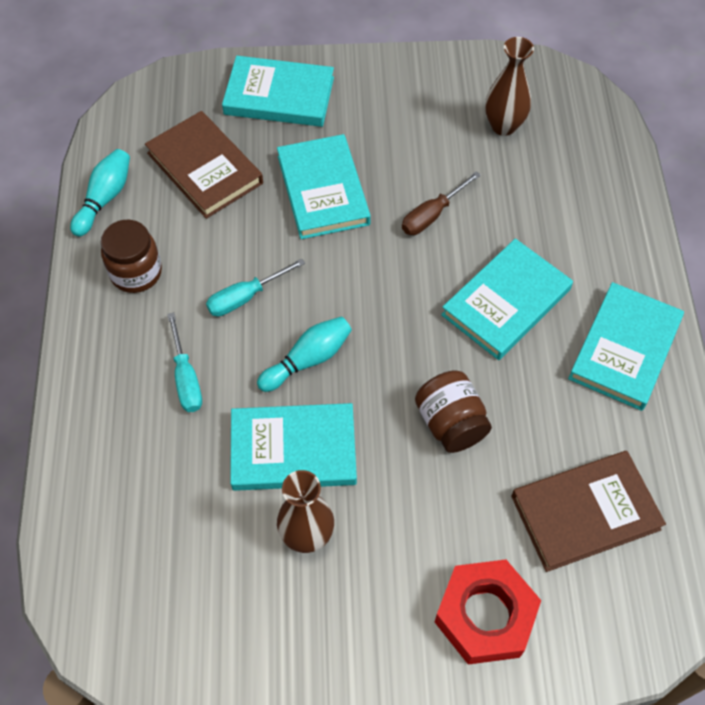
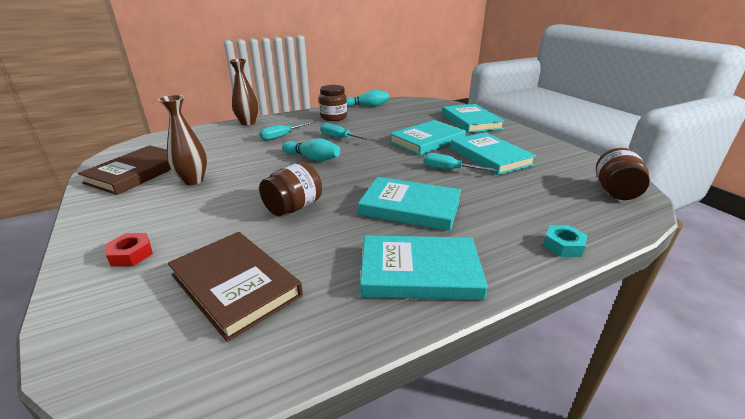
camera: 65 degrees right, 30 degrees down
brown book [145,111,263,219] -> brown book moved to [78,145,172,195]
turquoise book [230,403,357,491] -> turquoise book moved to [450,132,537,175]
brown screwdriver [402,171,481,235] -> turquoise screwdriver [424,153,498,172]
red nut [435,560,541,665] -> red nut [105,233,153,267], size x0.50
brown vase [485,37,534,136] -> brown vase moved to [229,59,259,125]
none -> turquoise nut [543,225,588,257]
none -> brown jar [596,148,650,200]

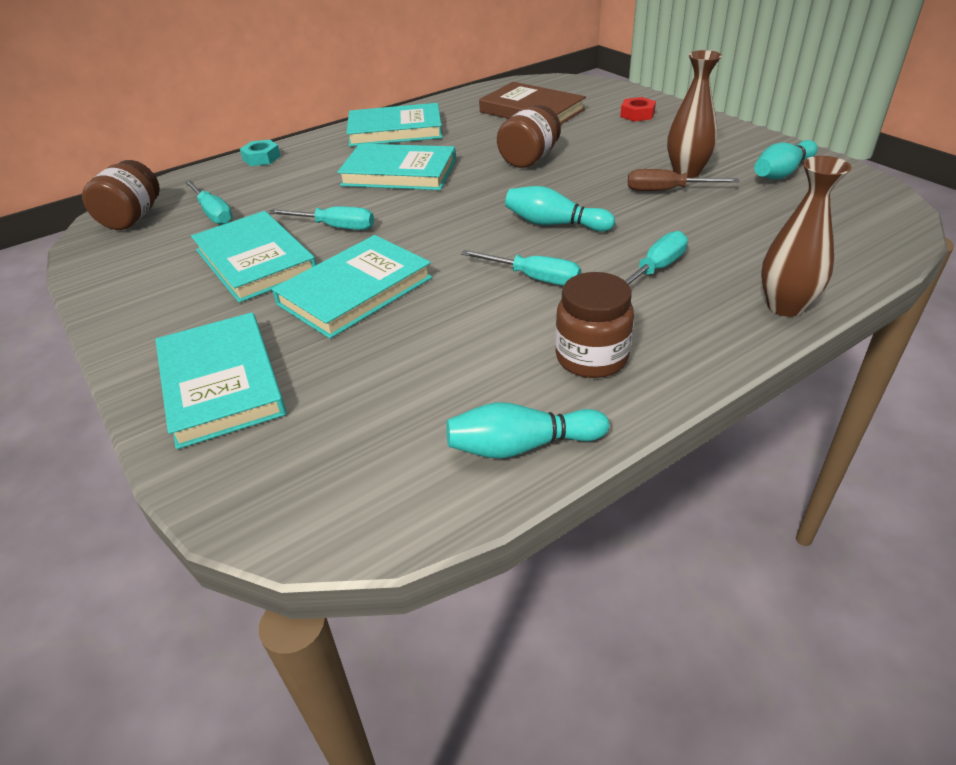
camera: 175 degrees right, 10 degrees up
brown book [78,145,172,195] -> turquoise bowling pin [754,140,818,180]
none -> turquoise screwdriver [185,180,233,225]
none -> brown screwdriver [628,169,739,191]

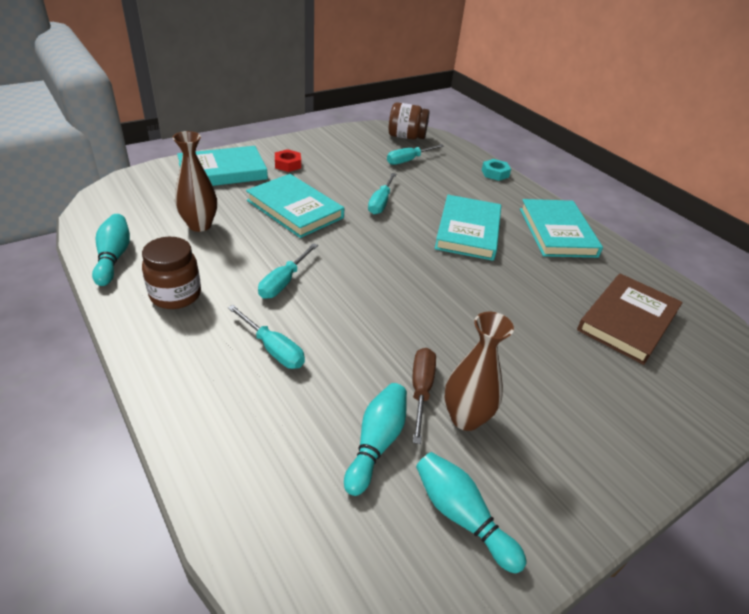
camera: 85 degrees right, 0 degrees up
turquoise book [191,211,316,303] -> none
brown jar [497,105,561,168] -> none
turquoise bowling pin [505,186,615,232] -> turquoise bowling pin moved to [344,383,407,496]
red nut [620,97,656,121] -> red nut moved to [275,149,301,172]
brown vase [761,156,852,317] -> brown vase moved to [172,131,217,232]

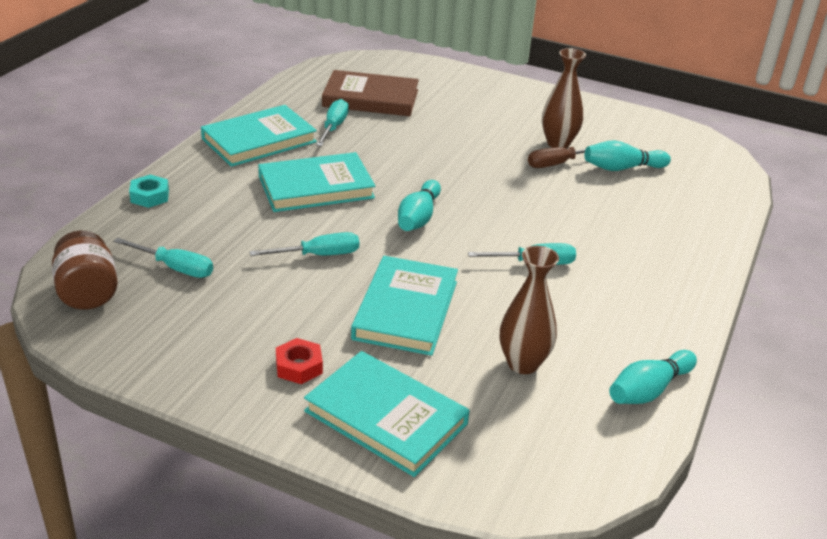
camera: 120 degrees left, 5 degrees down
brown jar [142,237,201,309] -> none
turquoise screwdriver [228,305,305,369] -> turquoise screwdriver moved to [316,99,349,146]
turquoise bowling pin [416,452,526,573] -> turquoise bowling pin moved to [398,180,441,231]

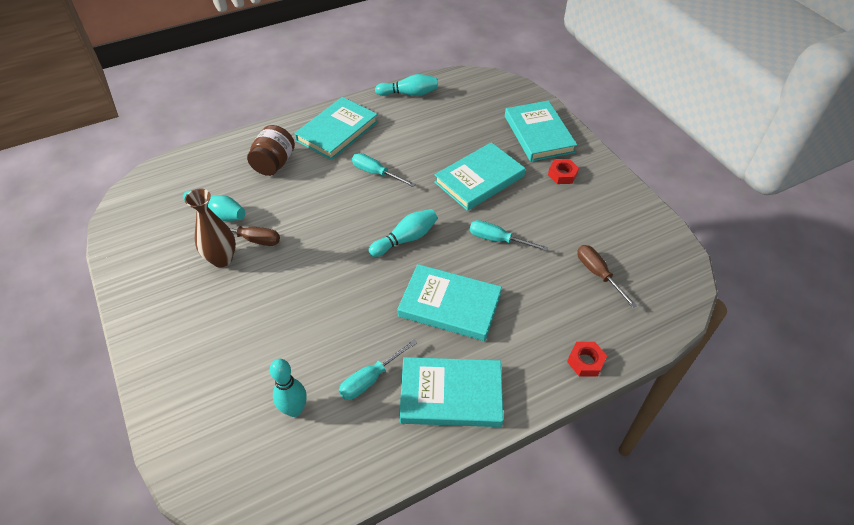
camera: 140 degrees left, 15 degrees up
brown jar [52,231,118,310] -> brown jar moved to [247,125,295,176]
turquoise screwdriver [113,238,213,278] -> brown screwdriver [577,245,637,308]
turquoise nut [129,175,169,208] -> red nut [567,342,607,376]
brown book [322,70,419,116] -> turquoise bowling pin [270,359,306,417]
brown vase [500,246,559,374] -> none
none -> turquoise book [294,97,378,160]

